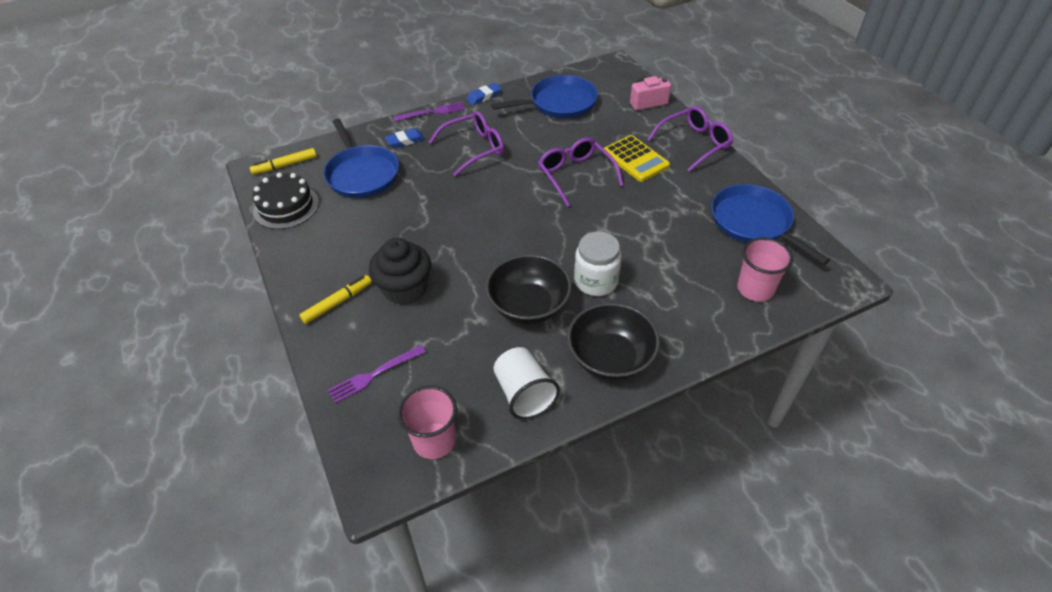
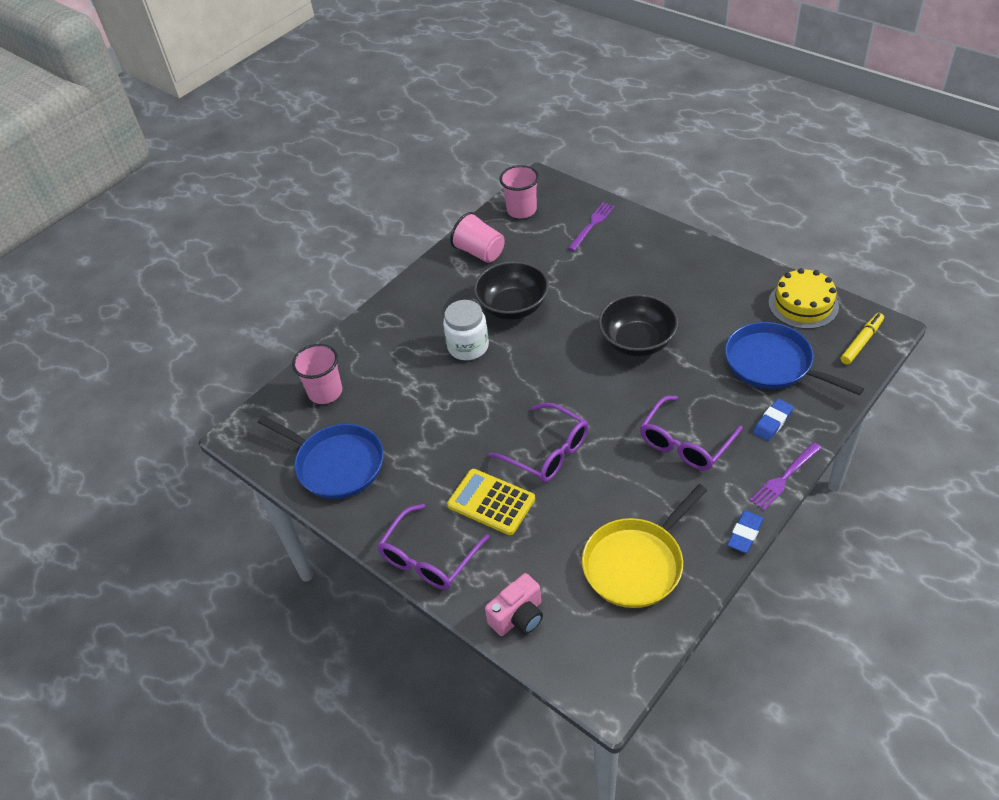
camera: 160 degrees right, 0 degrees up
black cake [253,173,319,229] -> yellow cake [768,268,839,329]
yellow marker [300,275,372,324] -> none
black cupcake [369,238,431,305] -> none
blue pan [491,75,598,118] -> yellow pan [582,484,707,608]
white cup [494,347,560,420] -> pink cup [450,212,504,263]
black bowl [567,303,660,380] -> black bowl moved to [599,294,679,356]

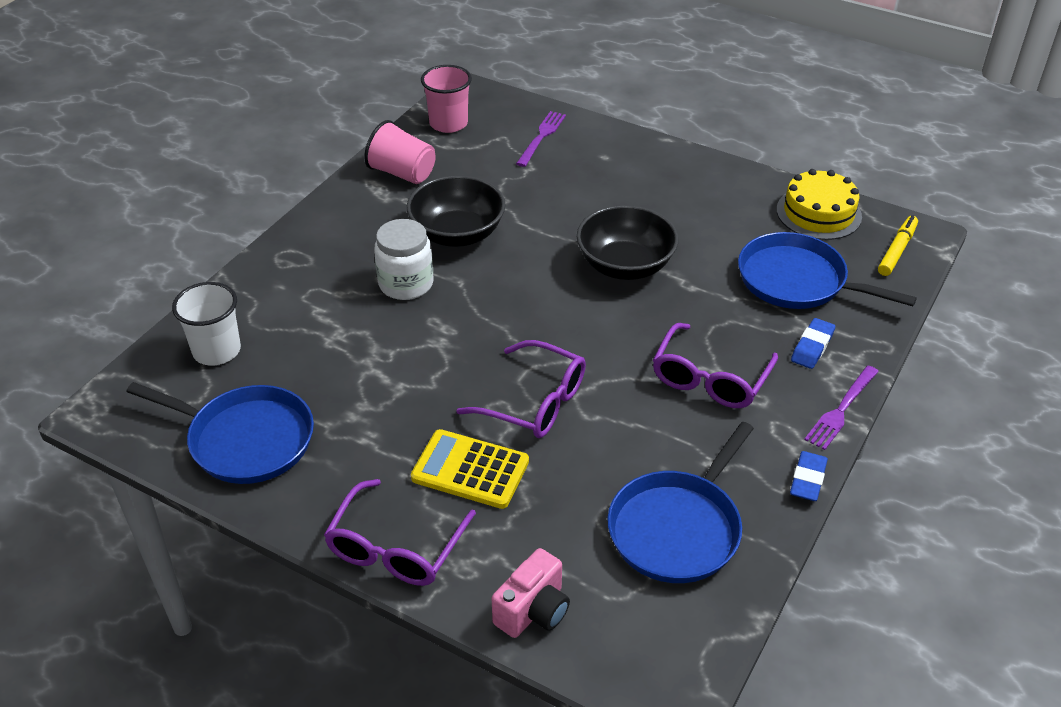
camera: 15 degrees left, 5 degrees down
pink cup [292,344,342,404] -> white cup [172,282,241,365]
yellow pan [582,484,707,608] -> blue pan [607,422,754,583]

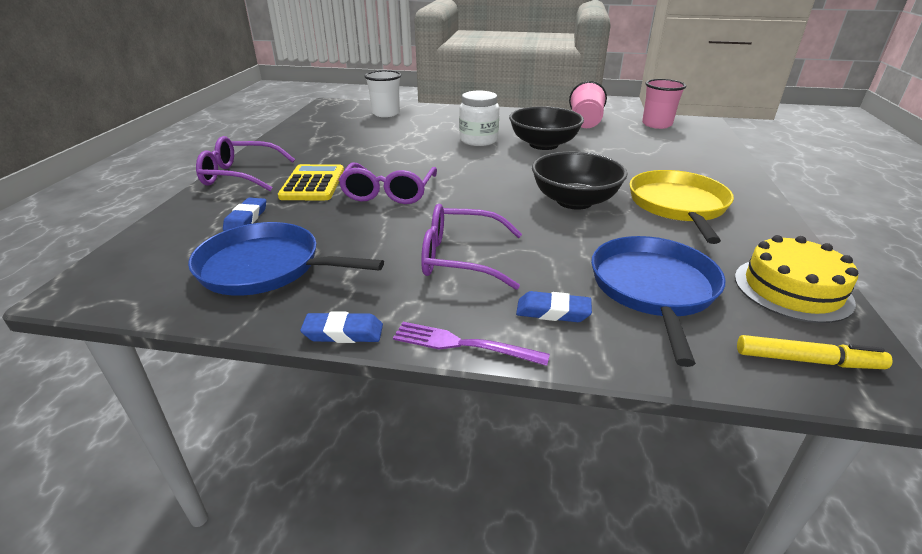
camera: 70 degrees right, 10 degrees down
blue pan [126,382,314,484] -> none
pink camera [492,548,570,638] -> none
purple fork [516,111,566,167] -> none
none -> blue eraser [223,198,266,231]
none -> yellow pan [629,170,734,244]

